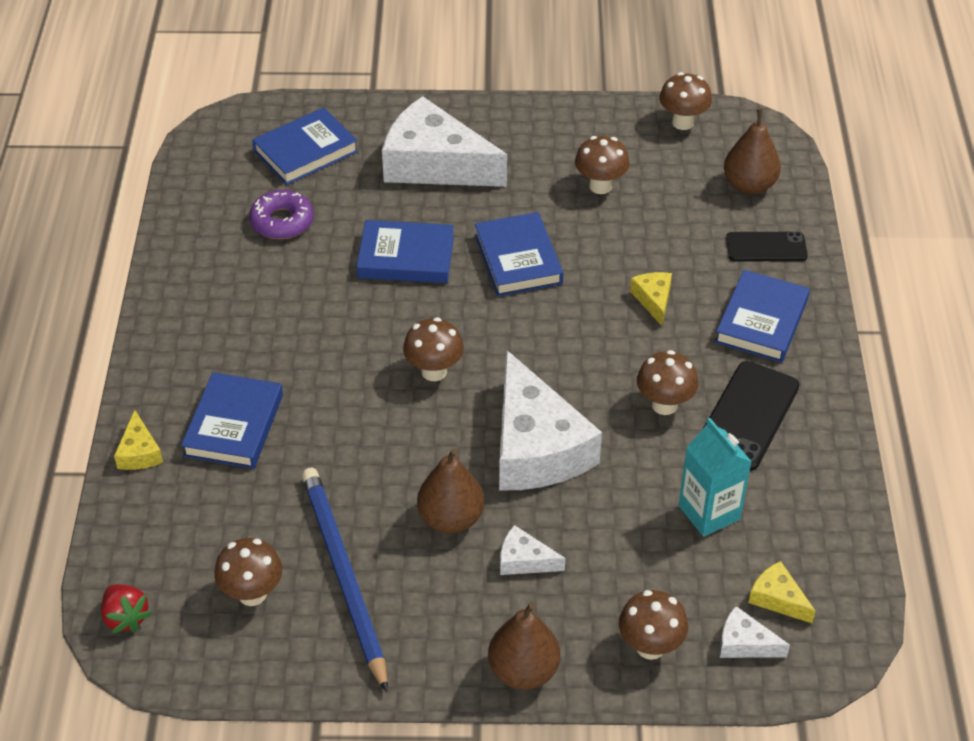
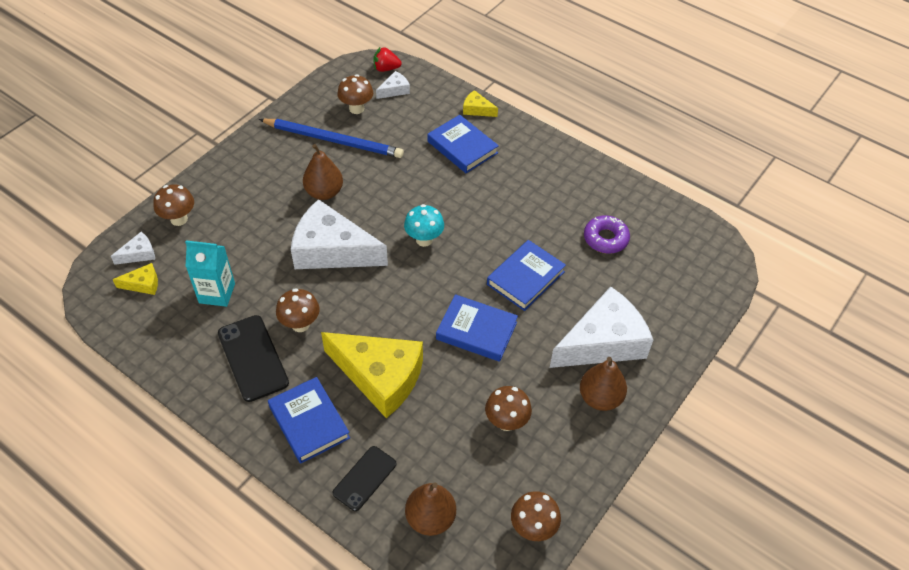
camera: 125 degrees right, 5 degrees up
blue book [252,107,358,185] -> none
brown mushroom [403,317,464,381] -> turquoise mushroom [404,204,444,247]
brown pear [488,602,560,690] -> brown pear moved to [580,357,627,411]
white cheese [500,525,565,575] -> white cheese moved to [376,71,410,99]
yellow cheese [630,272,672,326] -> yellow cheese [321,332,423,418], size x2.34

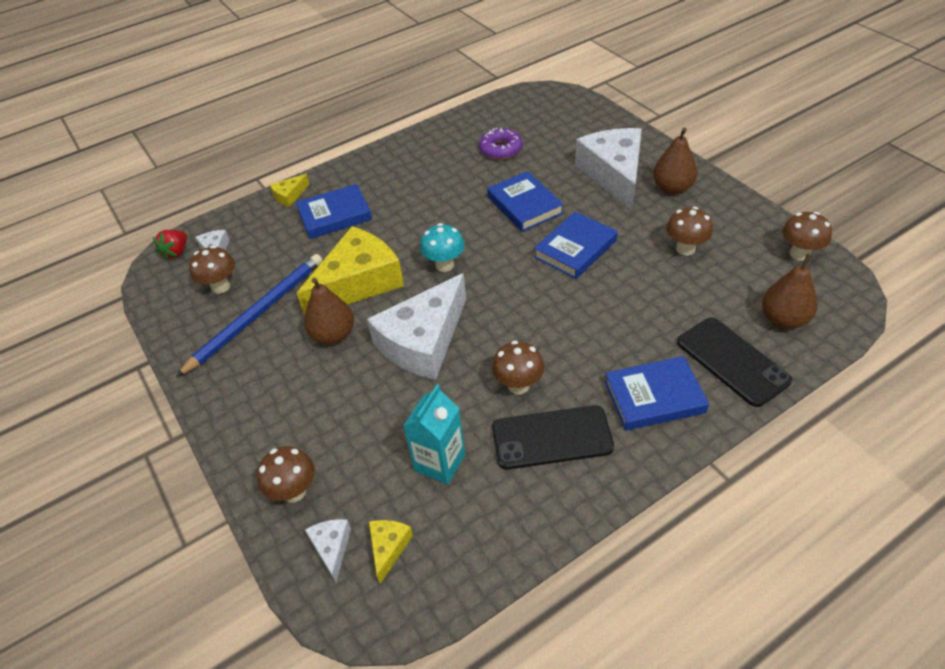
camera: 65 degrees left, 5 degrees down
yellow cheese [321,332,423,418] -> yellow cheese moved to [297,226,404,316]
black phone [332,446,396,511] -> black phone [677,318,792,407], size x1.53

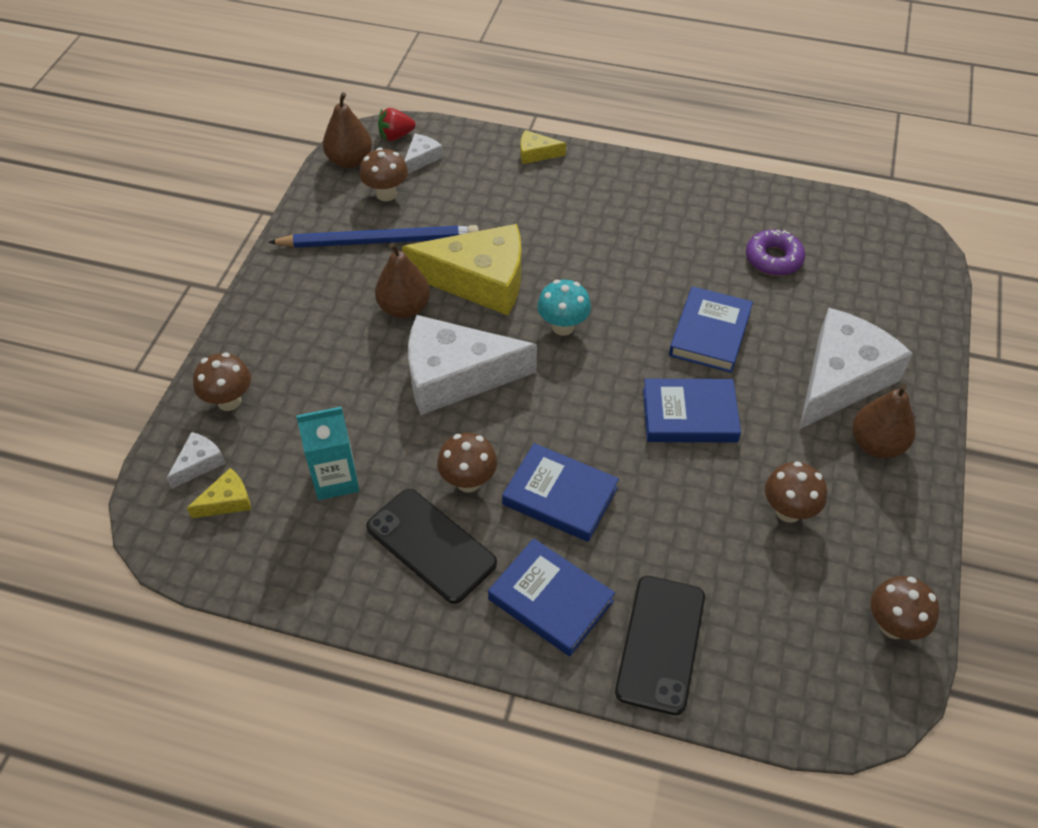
camera: 45 degrees right, 5 degrees up
blue book [296,184,372,239] -> blue book moved to [502,443,619,542]
brown pear [762,253,818,329] -> brown pear moved to [323,92,372,168]

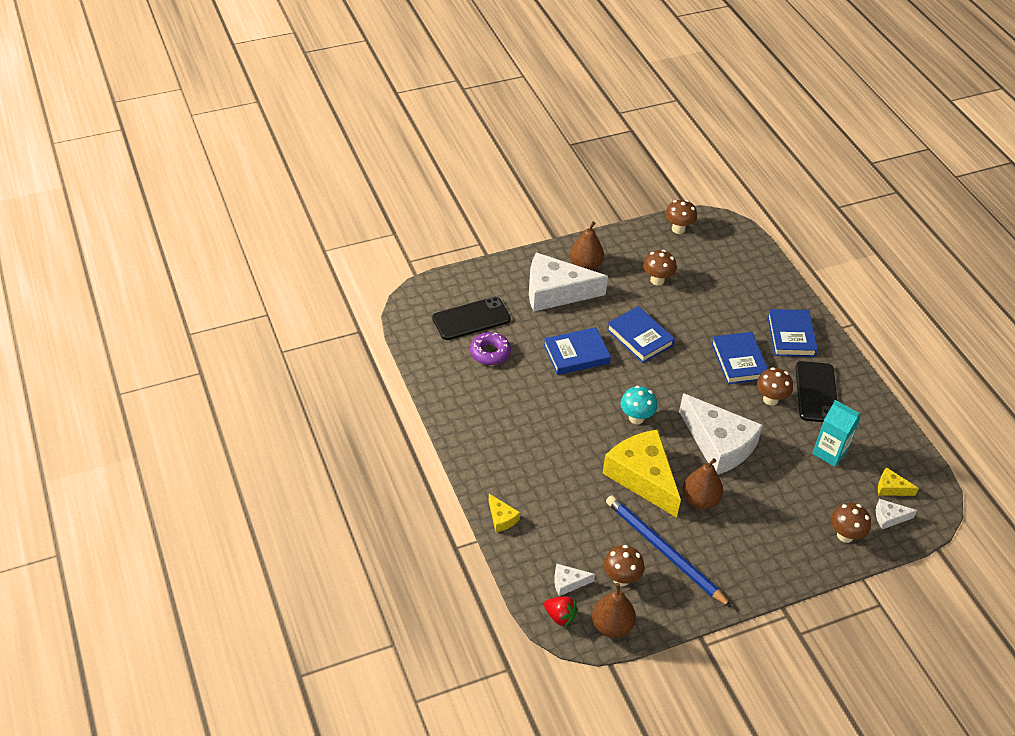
camera: 130 degrees left, 5 degrees down
black phone [615,576,705,715] -> black phone moved to [432,297,511,340]

